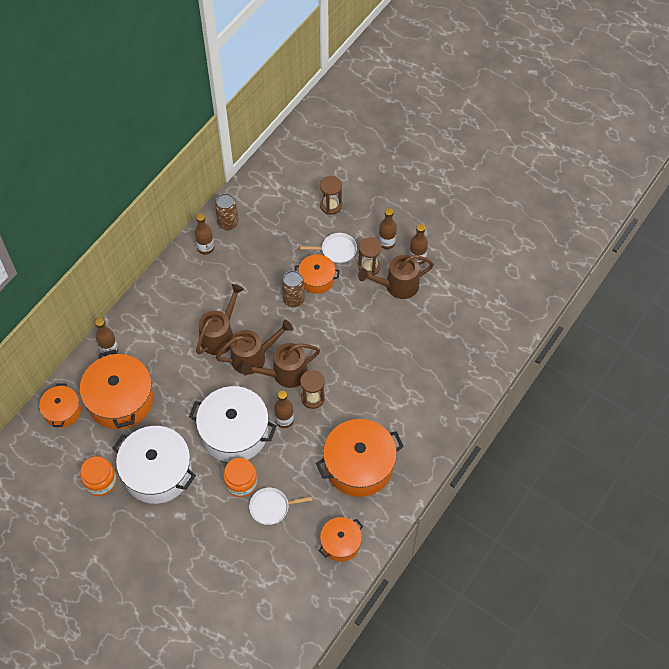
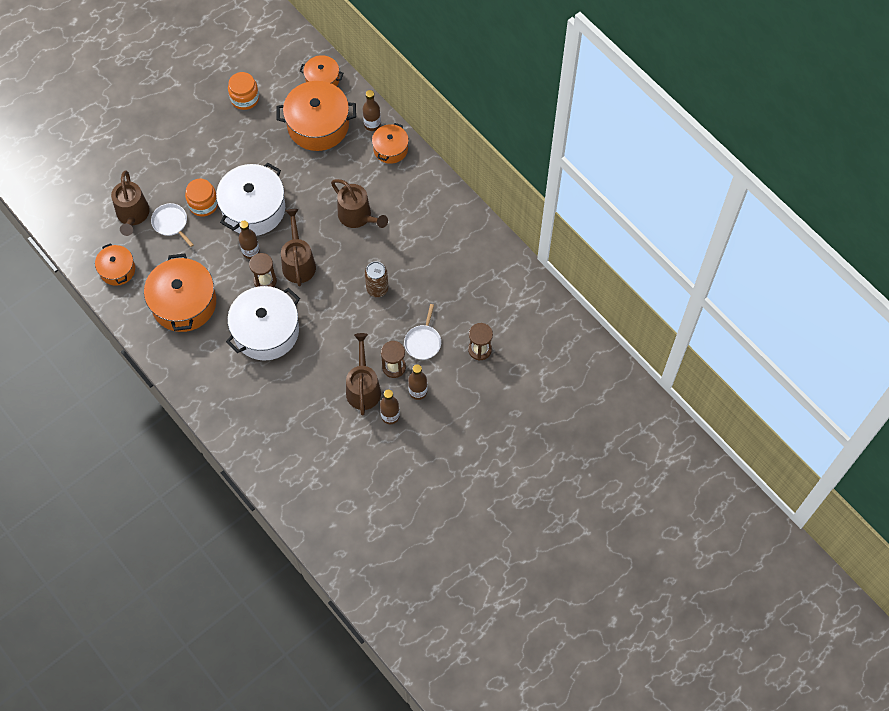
camera: 105 degrees right, 5 degrees up
white pot [113,426,196,504] -> white pot moved to [226,286,300,361]
brown bottle [194,213,214,255] -> none
brown can [215,193,239,230] -> none
brown watering can [216,320,293,375] -> brown watering can moved to [111,170,150,236]
white pan [249,487,313,525] -> white pan turned 45 degrees counterclockwise [151,203,194,247]
orange pot [295,254,340,294] -> orange pot moved to [372,123,409,164]

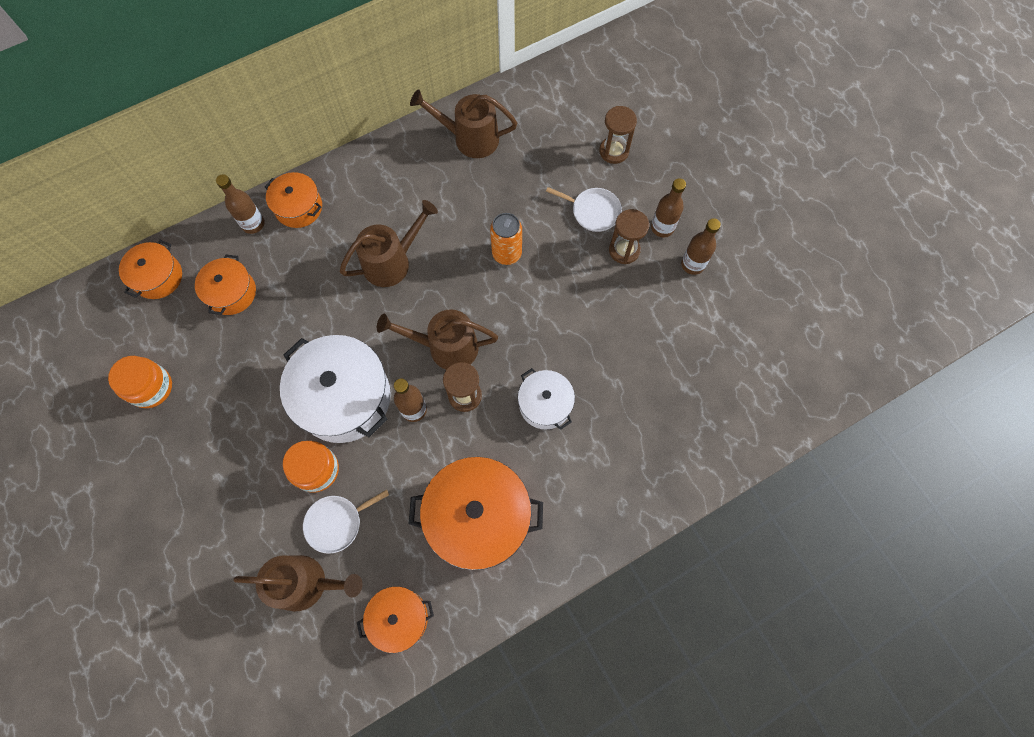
camera: 80 degrees left, 5 degrees up
white pot [226,286,300,361] -> white pot [518,368,575,430], size x0.56
orange pot [276,81,356,151] -> orange pot [195,254,256,315], size x0.56
brown watering can [346,333,381,416] -> brown watering can moved to [410,89,517,158]
brown can [365,262,388,297] -> orange can [490,213,522,265]

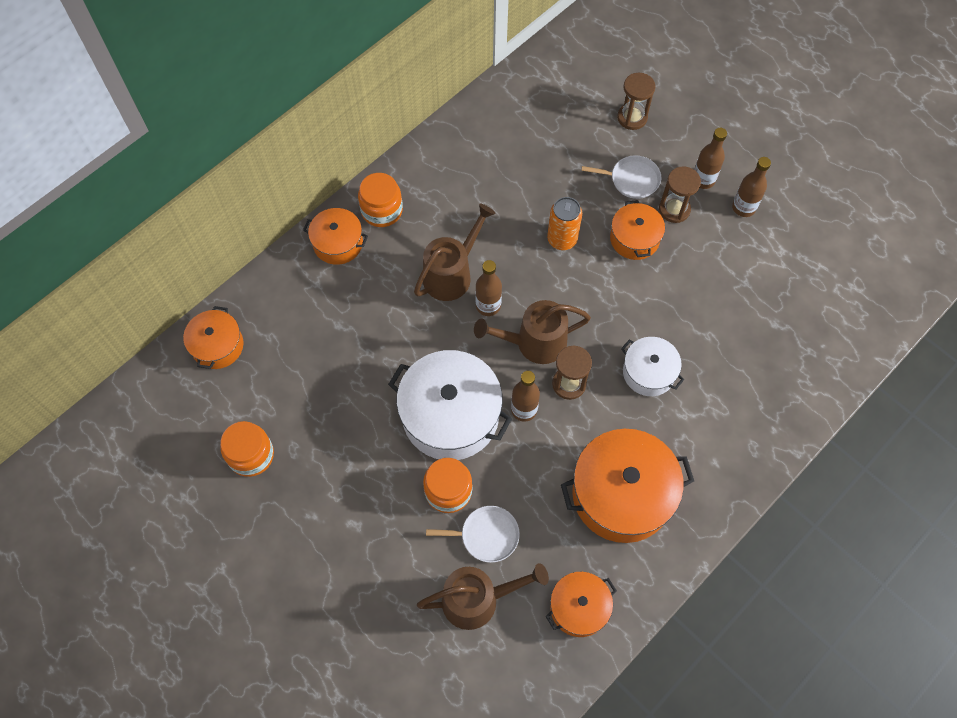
camera: 15 degrees left, 5 degrees down
orange pot [195,254,256,315] -> orange pot moved to [610,200,665,260]
brown bottle [216,174,265,234] -> brown bottle moved to [475,260,502,316]
white pan [303,490,389,554] -> white pan turned 135 degrees counterclockwise [426,506,520,563]
brown watering can [410,89,517,158] -> none
none -> orange jar [358,173,403,227]

